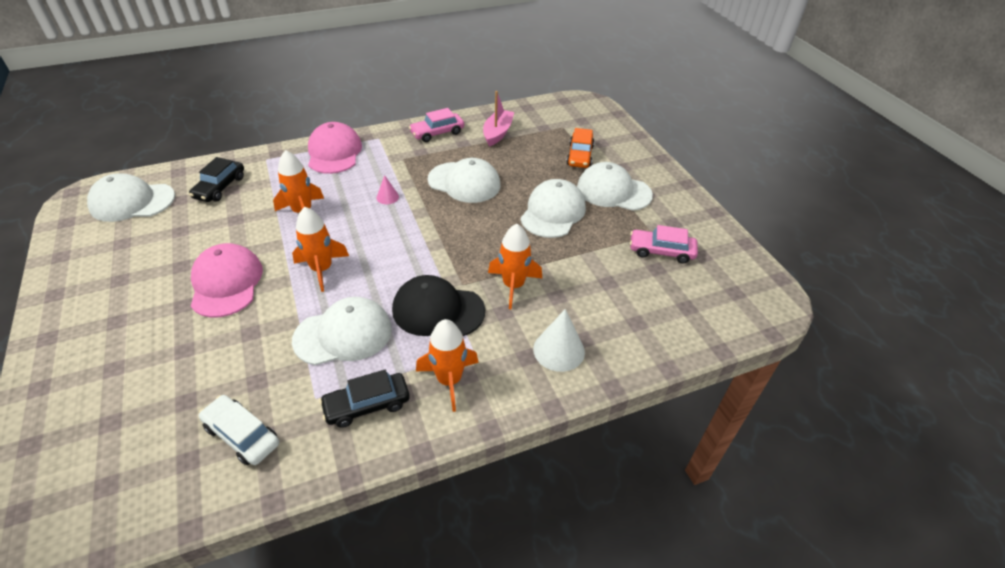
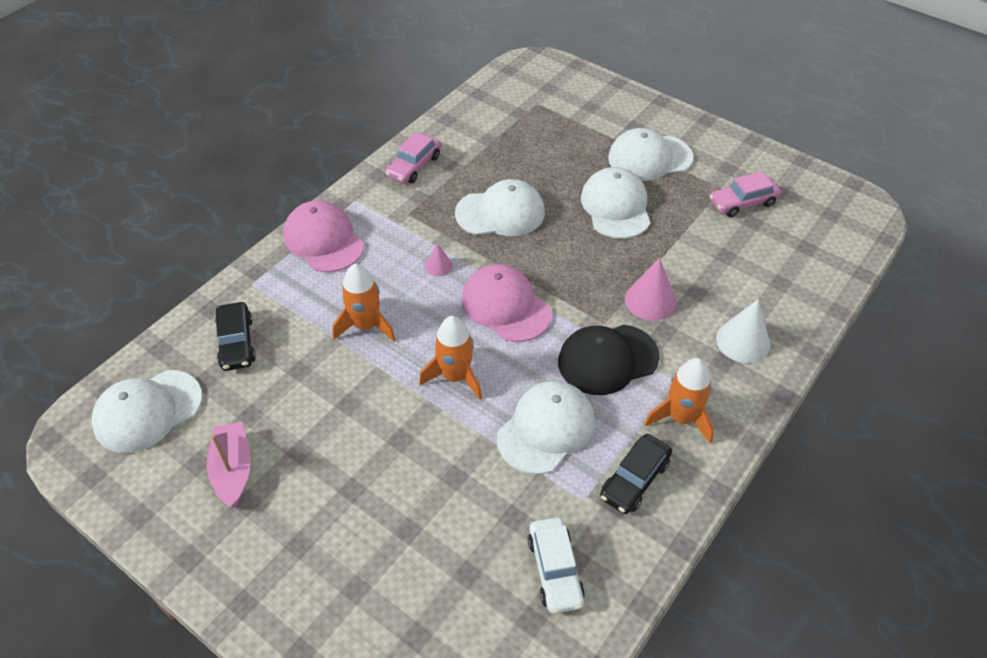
camera: 30 degrees left, 5 degrees up
pink cap [191,243,263,318] -> pink cap moved to [461,264,552,342]
white car [199,395,279,465] -> white car turned 105 degrees counterclockwise [528,517,585,614]
pink boat [483,91,514,147] -> pink boat moved to [207,422,251,508]
orange rocket [488,224,542,309] -> pink cone [625,258,676,321]
orange car [566,128,594,168] -> none

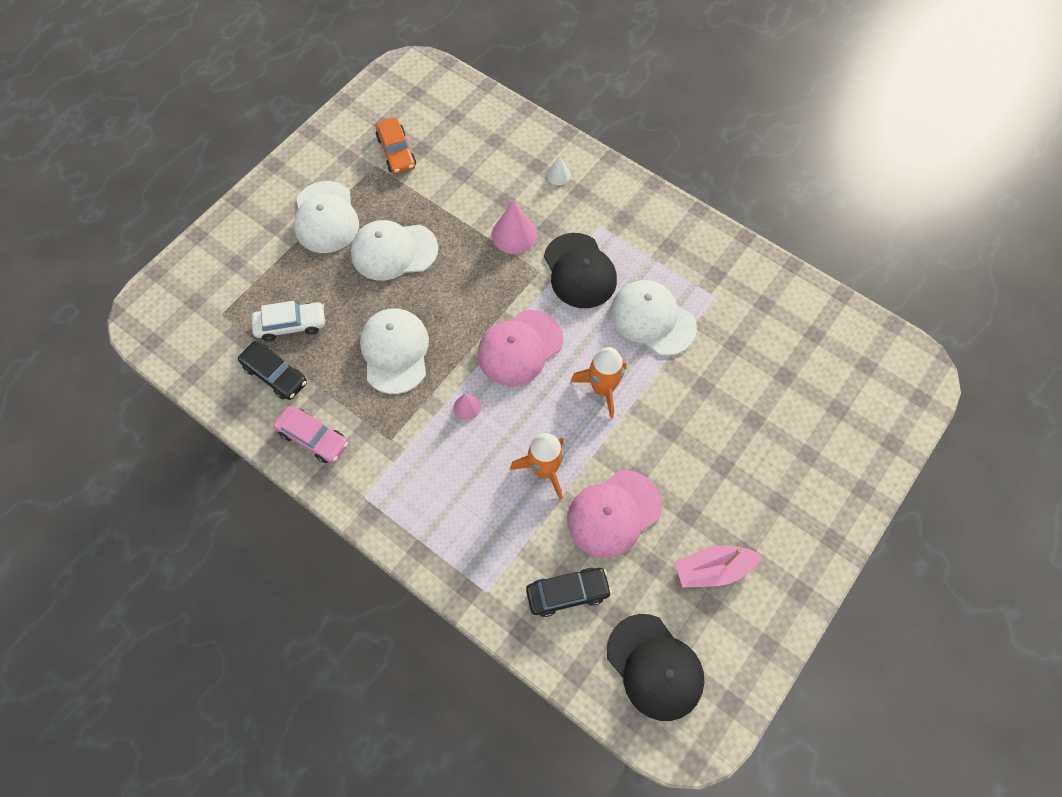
camera: 90 degrees left, 15 degrees up
white cap [92,370,202,453] -> black cap [607,614,704,721]
pink cap [283,200,364,272] -> pink cap moved to [567,470,662,558]
white car [528,517,585,614] -> white car moved to [252,301,326,341]
black car [600,434,672,514] -> black car moved to [238,341,307,400]
orange rocket [644,358,714,443] -> none
pink car [710,171,782,217] -> orange car [376,118,416,174]
white cone [716,299,770,363] -> white cone [547,156,571,185], size x0.55

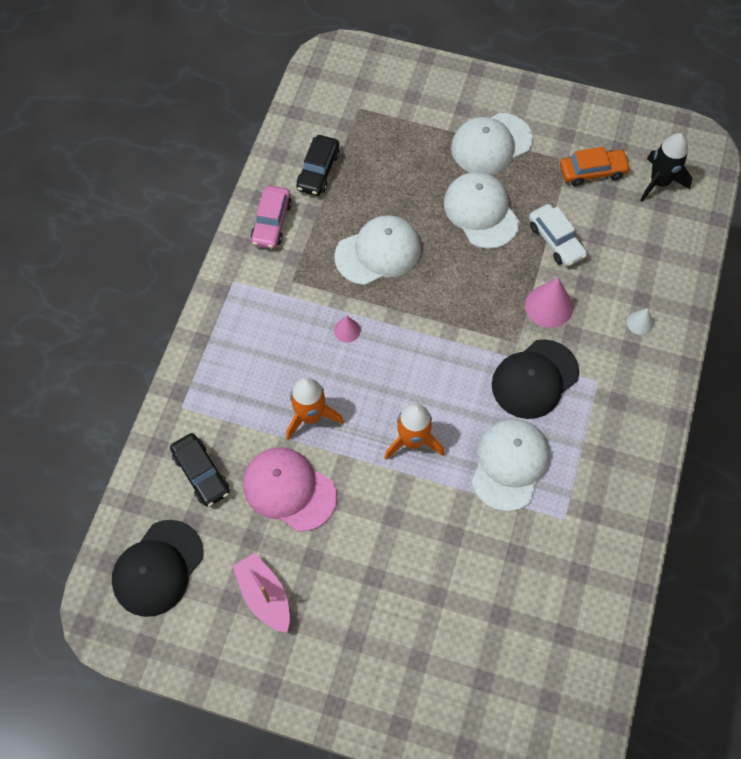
camera: 70 degrees right, 0 degrees up
white car [252,301,326,341] -> white car moved to [529,204,587,267]
orange car [376,118,416,174] -> orange car turned 150 degrees counterclockwise [560,147,631,186]
pink cap [478,310,563,386] -> none
none -> black rocket [640,133,692,201]

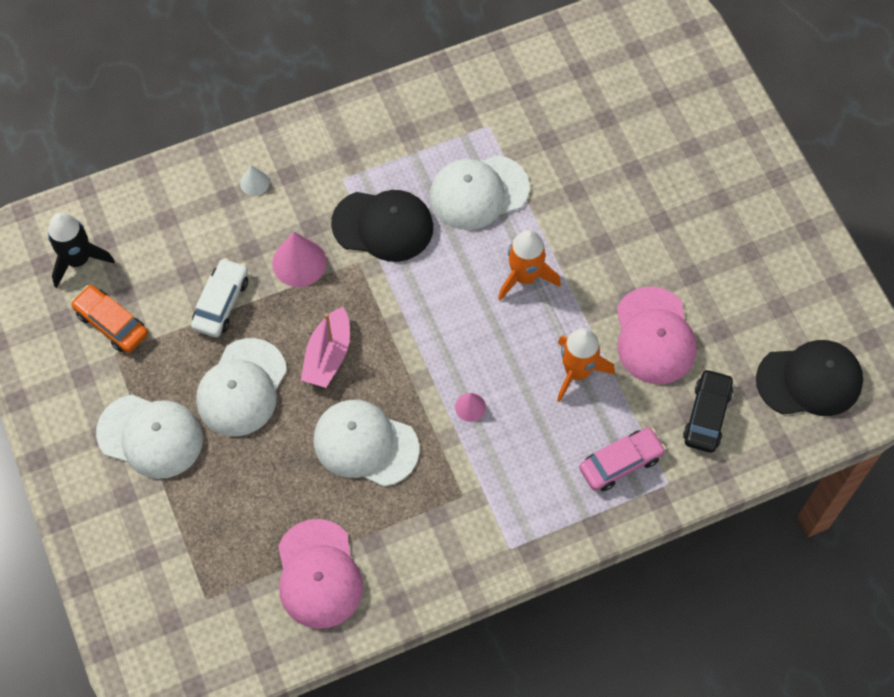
camera: 130 degrees left, 0 degrees up
pink boat [233,553,290,633] -> pink boat moved to [301,307,350,388]
pink car [251,186,292,249] -> pink car moved to [579,428,666,491]
black car [296,135,340,196] -> pink cap [278,519,363,629]

